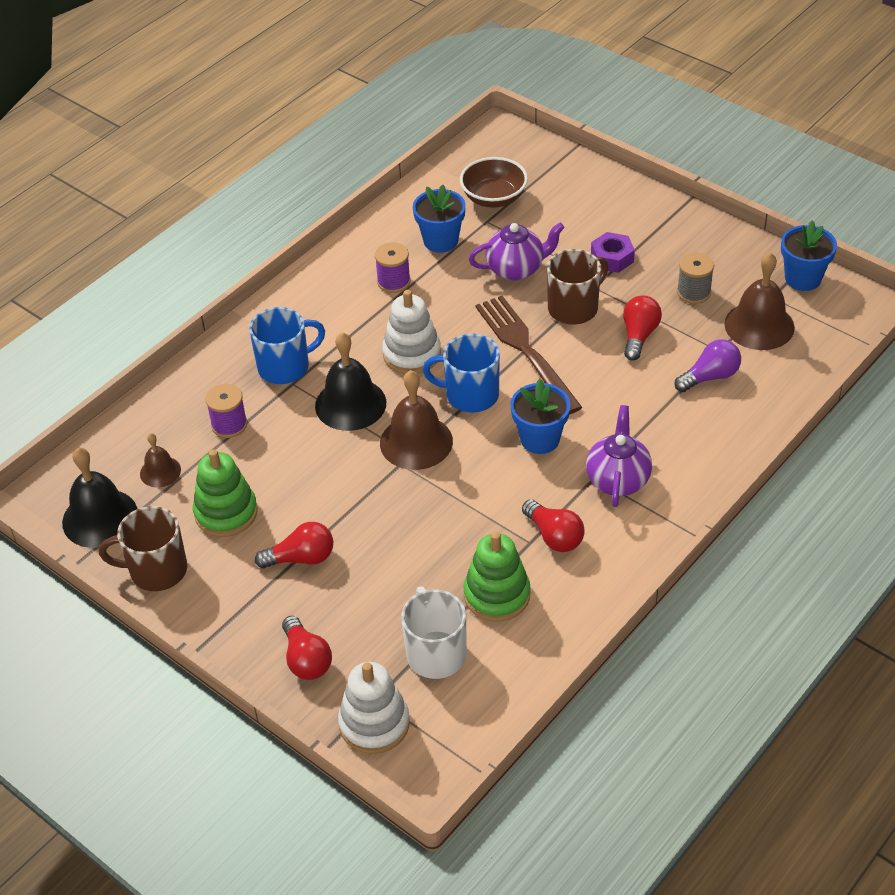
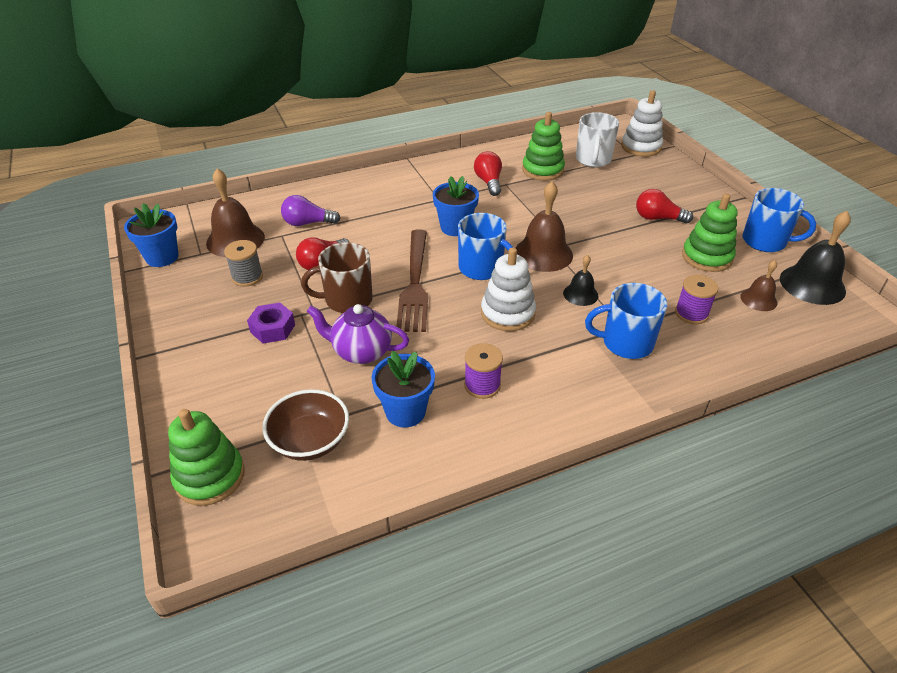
camera: 155 degrees left, 5 degrees down
brown mug [99,506,187,591] -> blue mug [743,188,816,252]
red light bulb [282,616,332,680] -> none
black bell [315,332,386,431] -> black bell [563,255,599,306], size x0.56
purple teapot [586,405,652,507] -> none
none -> green stacking toy [168,409,245,506]

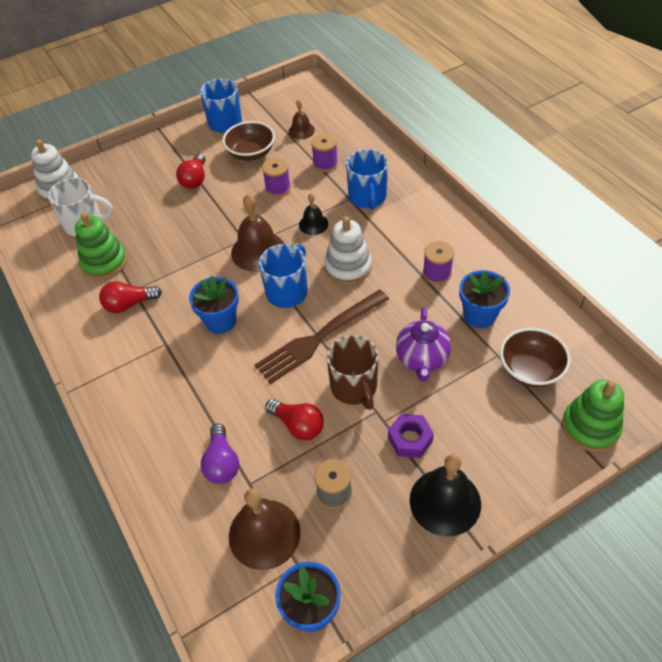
camera: 95 degrees left, 10 degrees up
brown fork [396,229,428,332] -> brown fork turned 150 degrees clockwise [255,290,389,384]
green stacking toy [682,194,738,272] -> brown bowl [222,121,275,161]
black bell [780,211,851,305] -> black bell moved to [410,454,481,537]
none -> purple spool [262,158,291,197]

